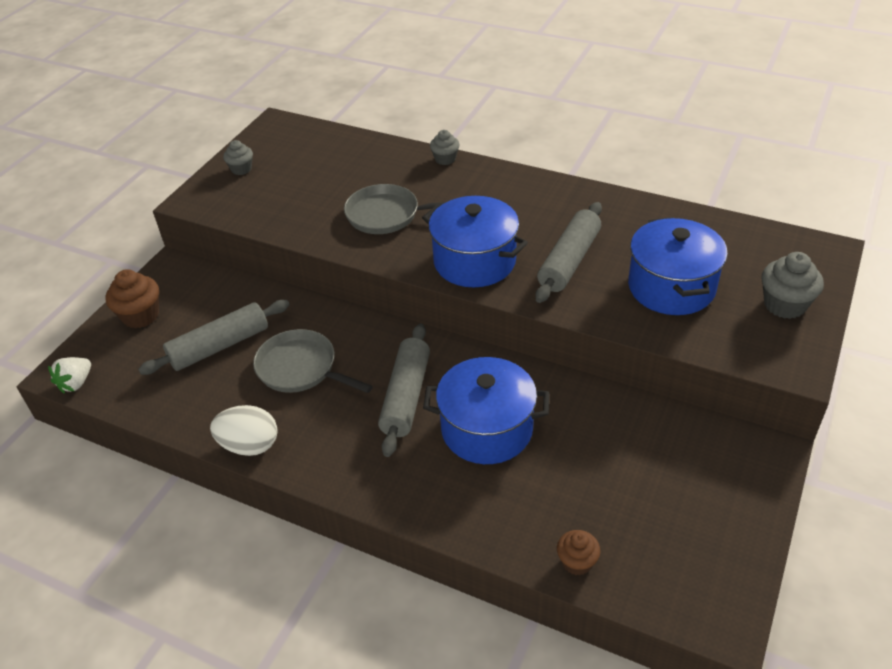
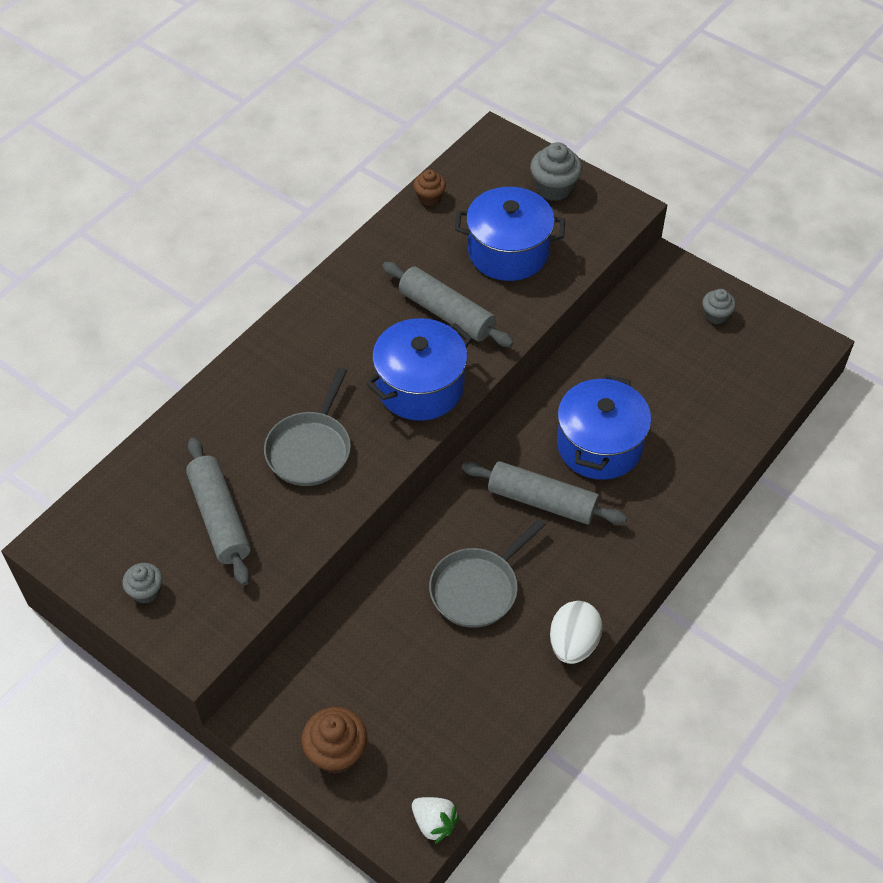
camera: 80 degrees left, 10 degrees up
grey rolling pin [138,300,290,375] -> grey rolling pin moved to [186,438,251,585]
grey cupcake [430,130,459,165] -> grey cupcake moved to [702,289,736,324]
brown cupcake [557,530,600,576] -> brown cupcake moved to [413,169,446,206]

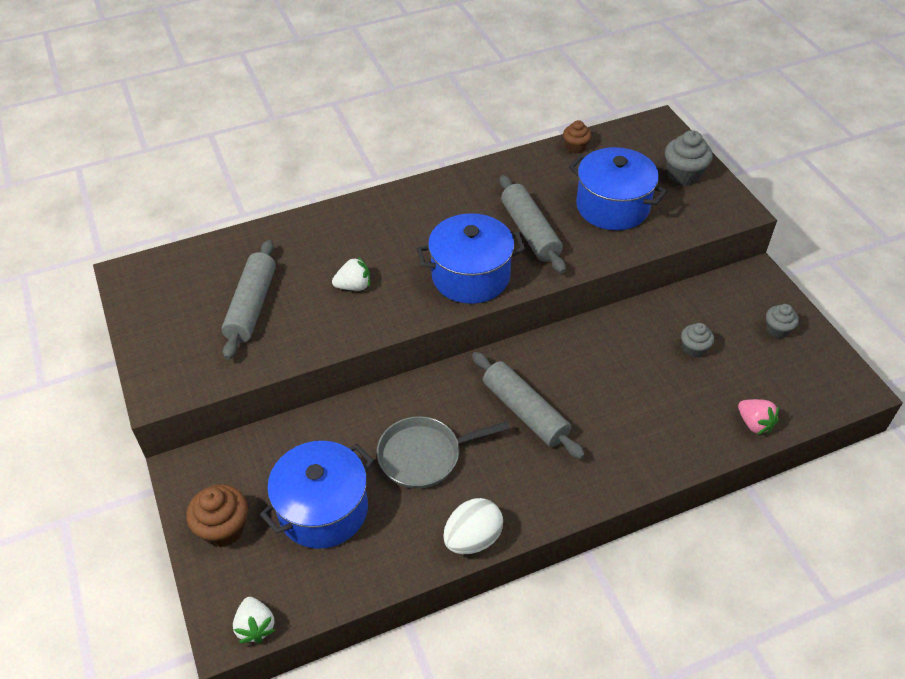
camera: 30 degrees right, 5 degrees down
grey cupcake [122,563,162,604] -> grey cupcake moved to [681,323,714,358]
grey pan [264,367,351,486] -> white strawberry [332,257,370,291]
blue pot [557,374,651,480] -> blue pot moved to [260,441,374,549]
none -> pink strawberry [738,399,779,435]

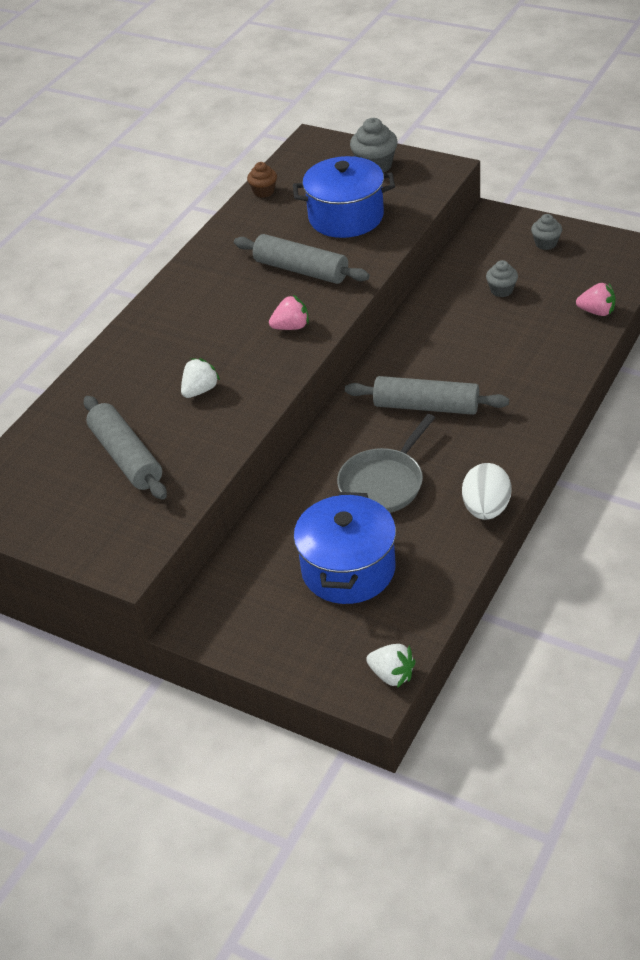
camera: 35 degrees left, 5 degrees down
brown cupcake [186,484,248,547] -> none
blue pot [417,213,526,304] -> pink strawberry [269,295,309,330]

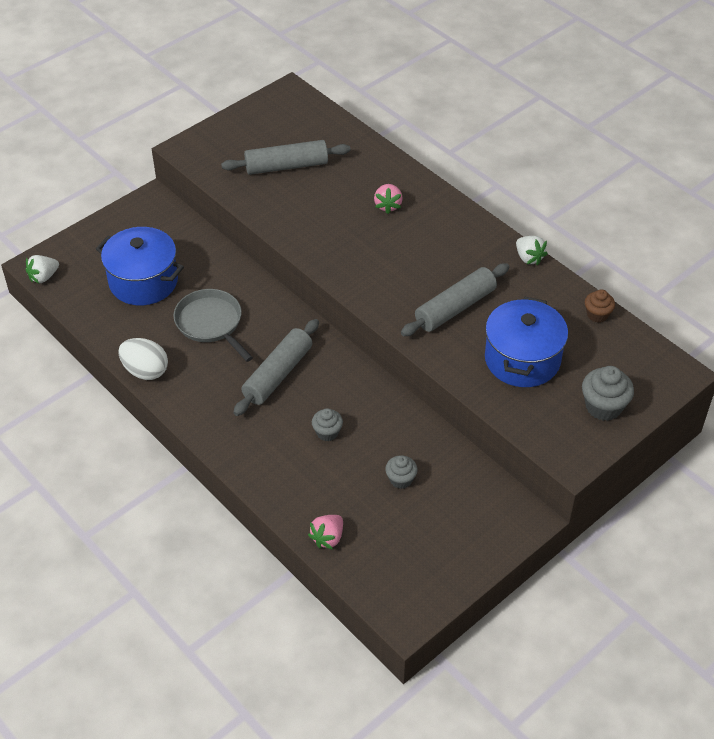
camera: 105 degrees right, 5 degrees up
white strawberry [181,358,220,398] -> white strawberry moved to [516,236,548,265]
pink strawberry [269,295,309,330] -> pink strawberry moved to [374,184,403,214]
grey cupcake [531,214,562,250] -> grey cupcake moved to [312,408,343,441]

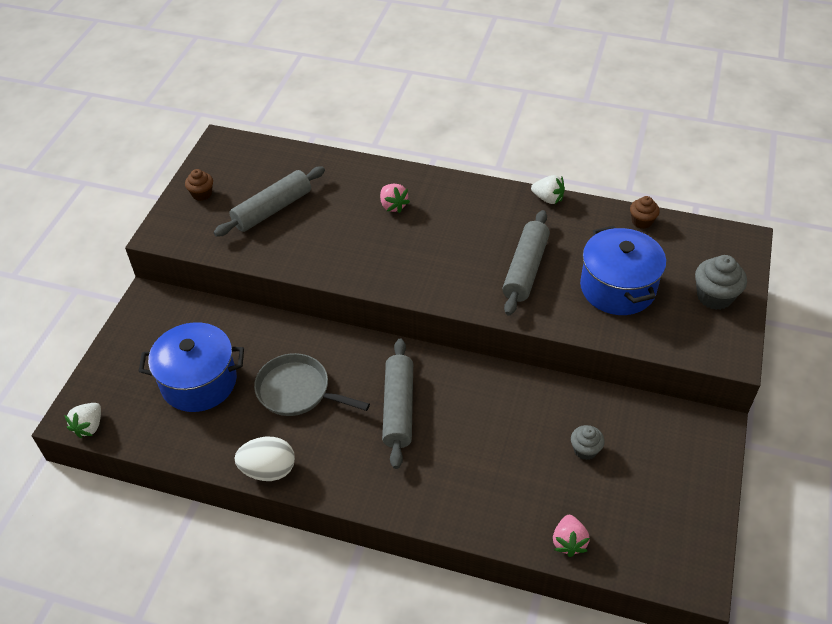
camera: 30 degrees left, 0 degrees up
grey cupcake [312,408,343,441] -> none
none -> brown cupcake [185,169,213,201]

